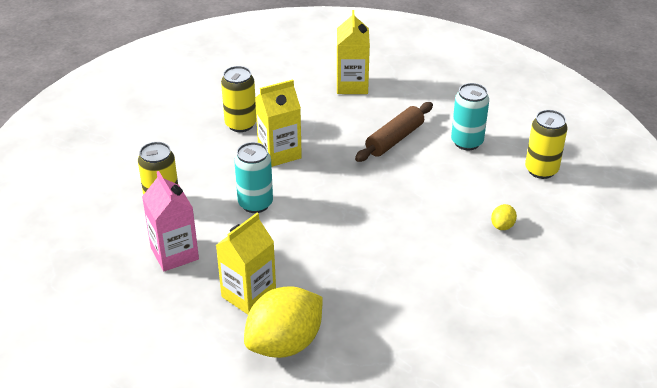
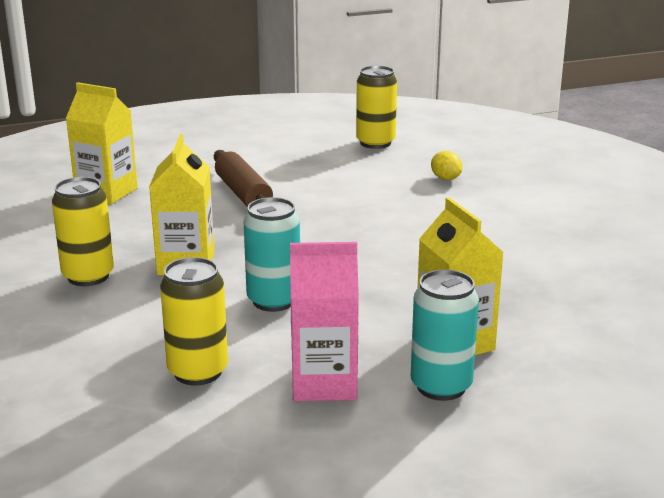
camera: 65 degrees left, 15 degrees down
yellow lemon [244,286,323,358] -> none
turquoise can [451,83,489,150] -> turquoise can moved to [411,270,479,401]

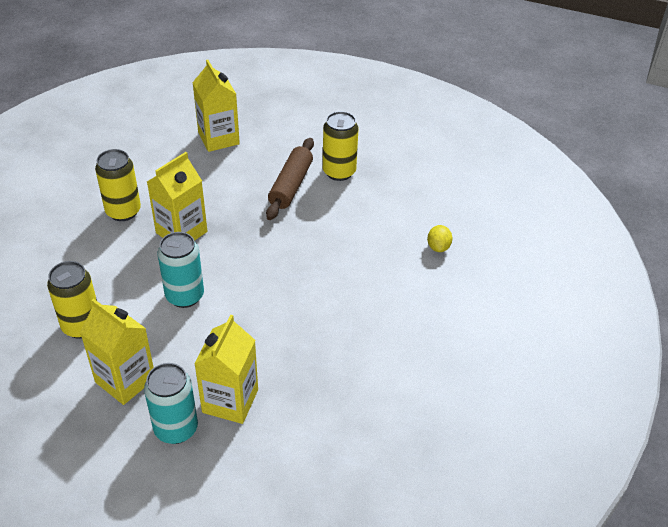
camera: 40 degrees right, 20 degrees up
pink carton [290,242,359,401] -> yellow carton [80,299,154,405]
yellow can [356,66,397,149] -> yellow can moved to [323,111,358,181]

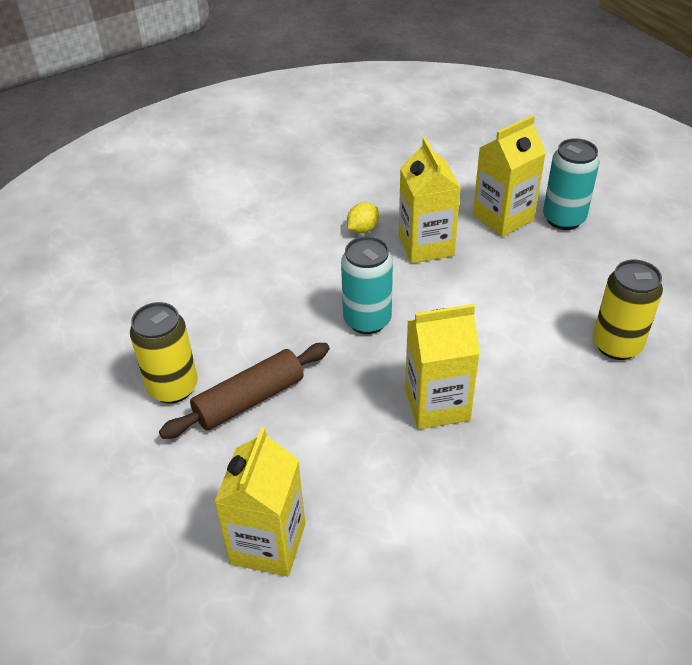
camera: 140 degrees left, 0 degrees up
yellow carton [80,299,154,405] -> yellow carton moved to [399,137,461,263]
yellow can [95,149,141,221] -> none
turquoise can [158,232,204,308] -> turquoise can moved to [341,236,393,334]
yellow lemon [427,225,453,252] -> yellow lemon moved to [347,202,379,234]

